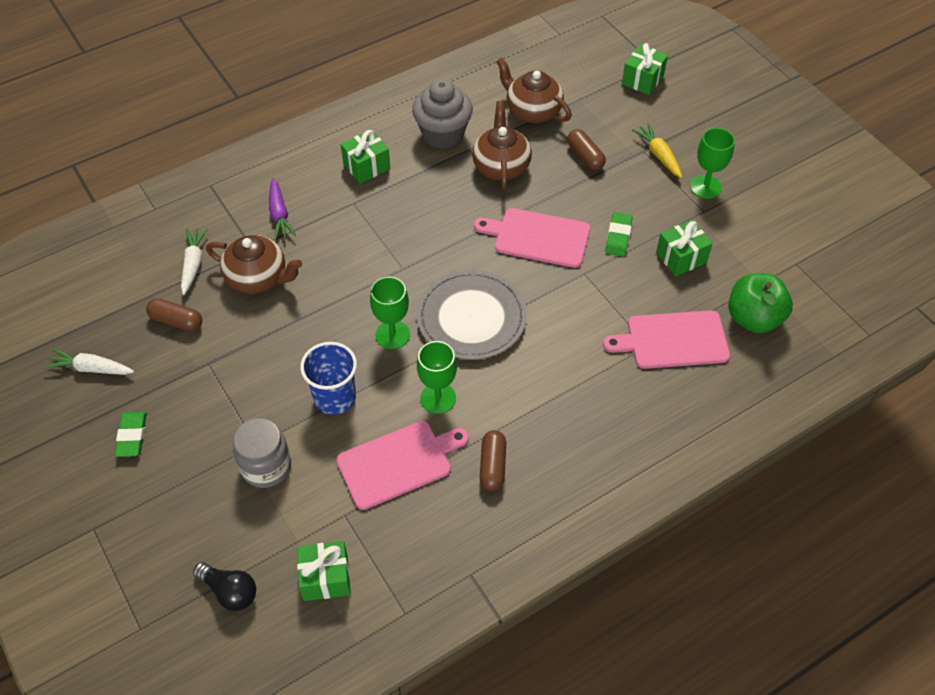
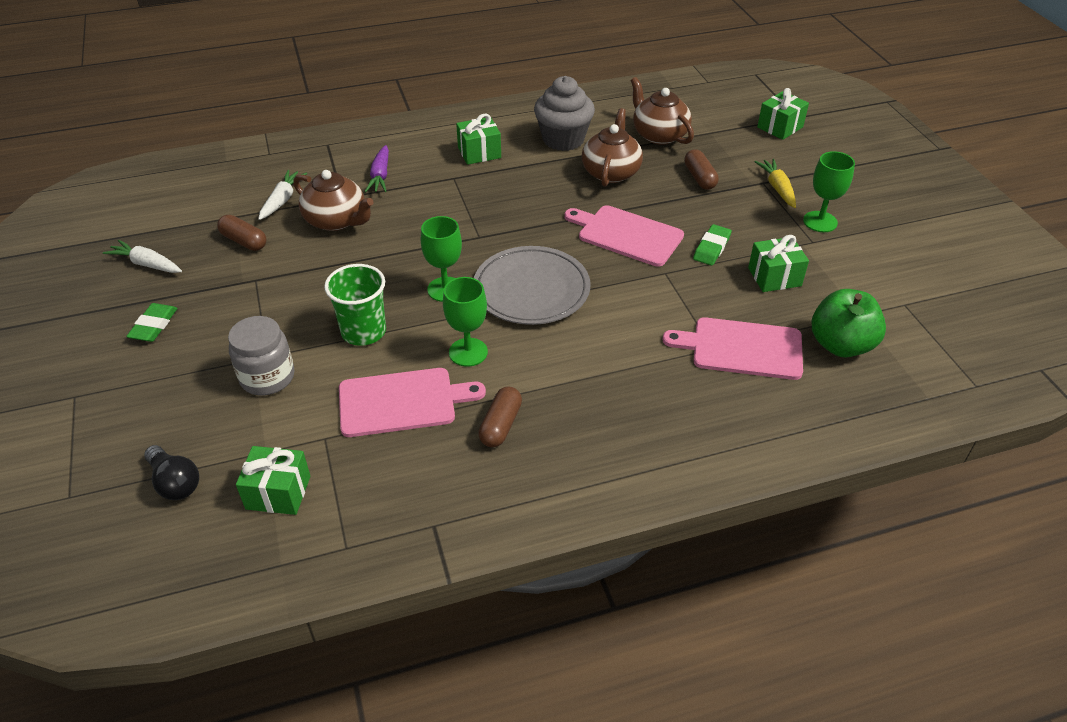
camera: 15 degrees right, 10 degrees down
blue cup [300,342,357,415] -> green cup [324,264,386,346]

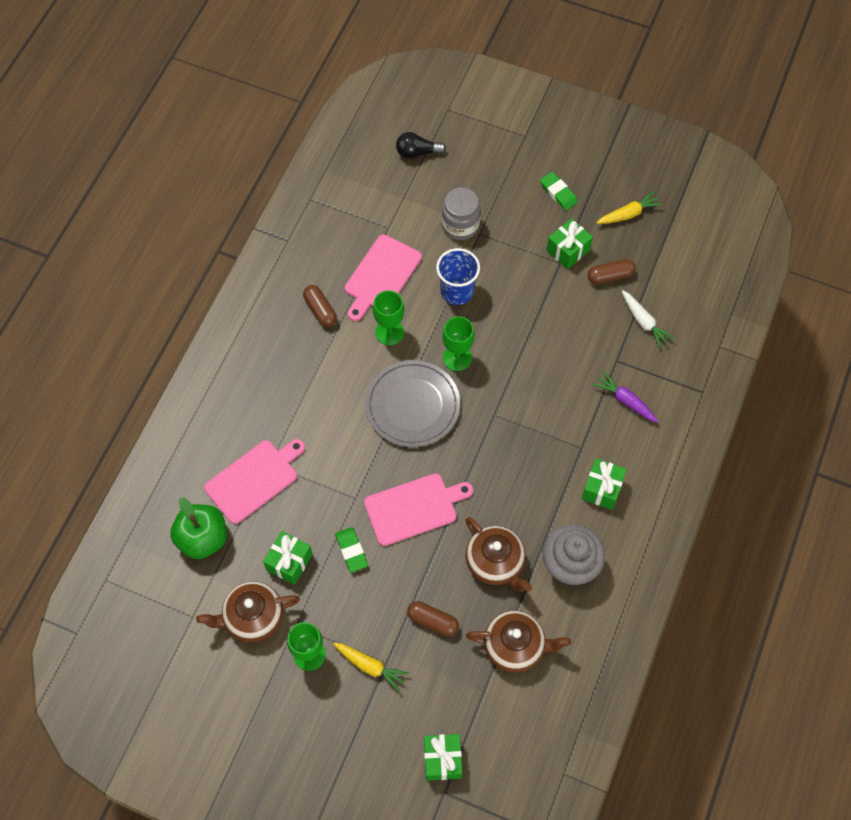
camera: 130 degrees right, 20 degrees up
white carrot [103,240,182,273] -> yellow carrot [596,191,663,224]
green gift [236,446,310,515] -> green gift moved to [546,218,593,269]
brown teapot [293,170,374,231] -> brown teapot moved to [196,581,300,642]
green cup [324,264,386,346] -> blue cup [436,248,480,305]

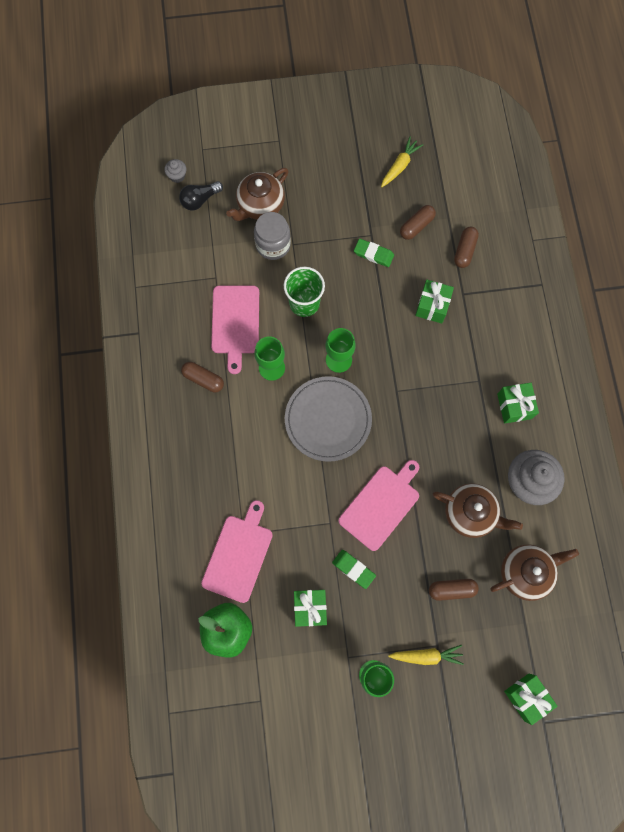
camera: 30 degrees left, 10 degrees up
brown teapot [196,581,300,642] -> brown teapot moved to [226,168,289,221]
blue cup [436,248,480,305] -> green cup [284,267,325,317]
green eraser [540,172,578,211] -> green eraser moved to [354,239,394,267]
green gift [546,218,593,269] -> green gift moved to [415,280,454,324]
purple carrot [592,371,659,423] -> none
white carrot [622,290,675,349] -> brown capsule [454,227,479,268]
none -> grey cupcake [164,159,186,183]

